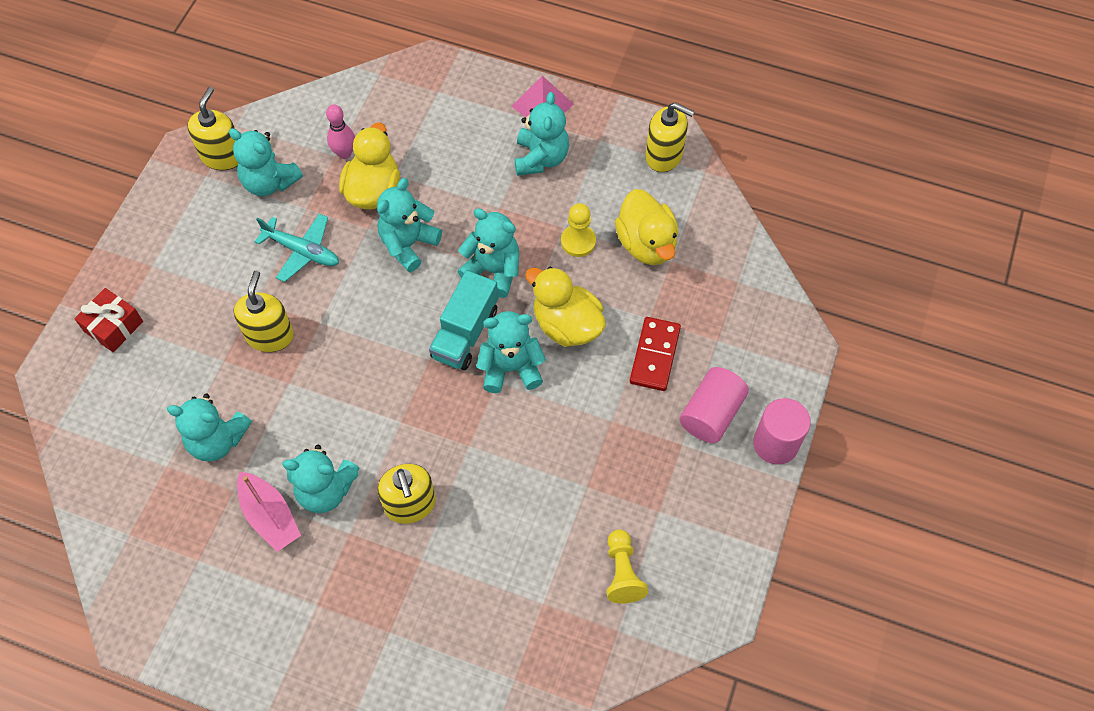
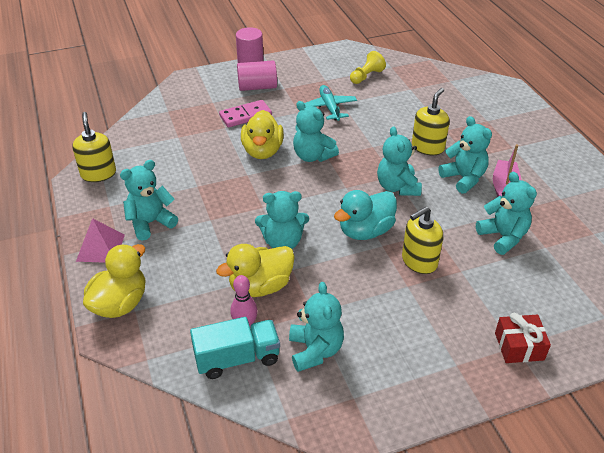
camera: 130 degrees left, 20 degrees down
yellow soap dispenser [187,87,238,170] -> none
turquoise plane [255,214,339,282] -> turquoise plane moved to [304,85,357,121]
turquoise truck [429,270,498,370] -> turquoise truck moved to [190,317,280,379]
turquoise teddy bear [457,208,519,298] -> turquoise teddy bear moved to [377,126,422,196]
yellow pawn [561,203,596,257] -> none
yellow duck [615,189,678,265] -> yellow duck moved to [83,244,146,318]
red domino [630,317,681,391] -> pink domino [219,100,272,127]
none -> turquoise duck [334,190,397,240]

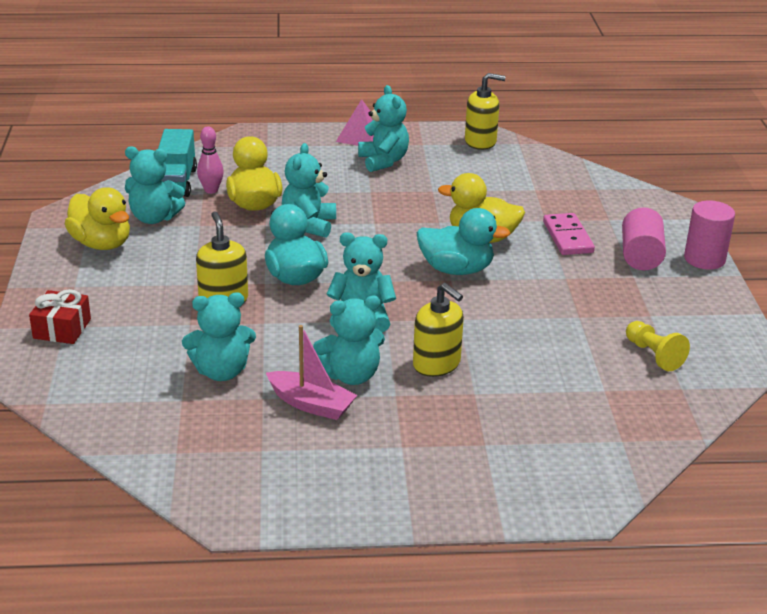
camera: 105 degrees right, 10 degrees down
yellow duck [83,244,146,318] -> yellow duck moved to [65,187,130,250]
turquoise teddy bear [293,101,339,162] -> turquoise duck [417,208,510,275]
turquoise plane [304,85,357,121] -> none

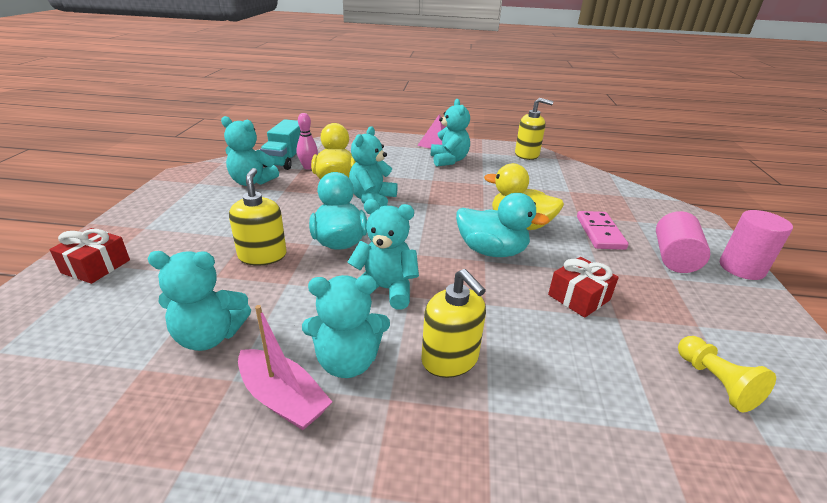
camera: 10 degrees right, 0 degrees up
yellow duck [65,187,130,250] -> none
none -> red gift [548,257,619,318]

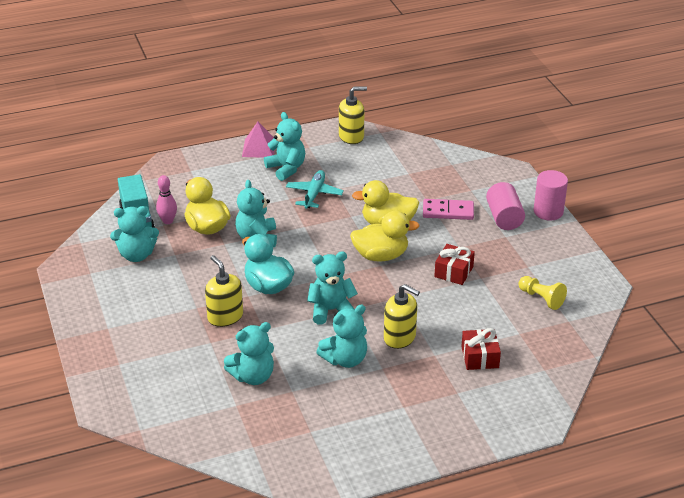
camera: 25 degrees left, 5 degrees up
red gift [49,228,130,284] -> red gift moved to [461,328,501,370]
pink boat [238,305,332,430] -> none
turquoise duck [456,193,550,257] -> yellow duck [350,211,420,261]
pink domino [577,211,628,250] -> pink domino turned 60 degrees counterclockwise [423,199,474,220]
none -> turquoise plane [286,170,344,209]

